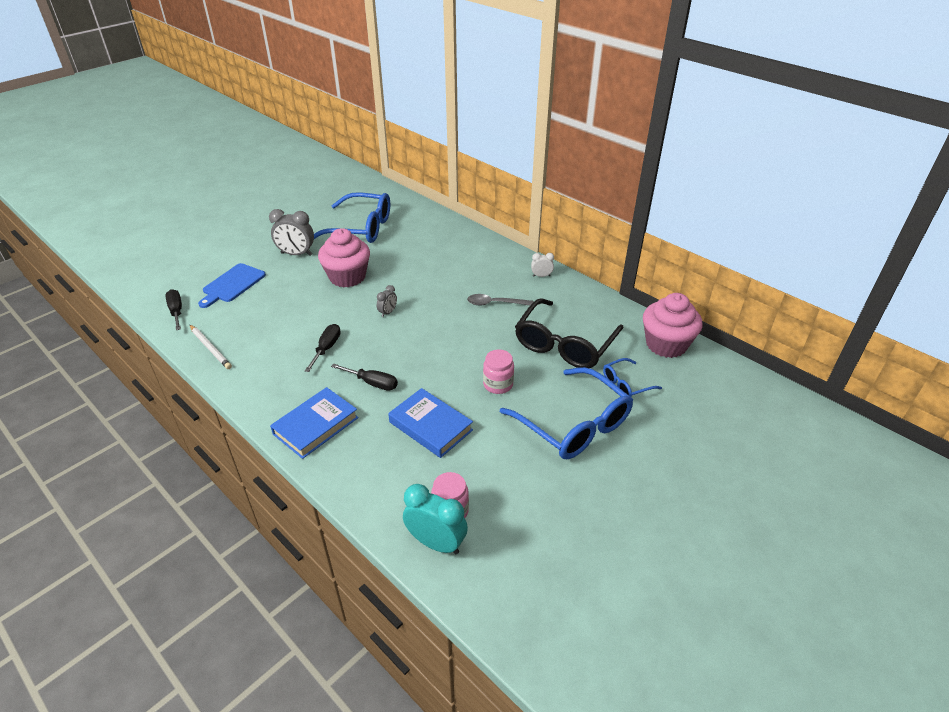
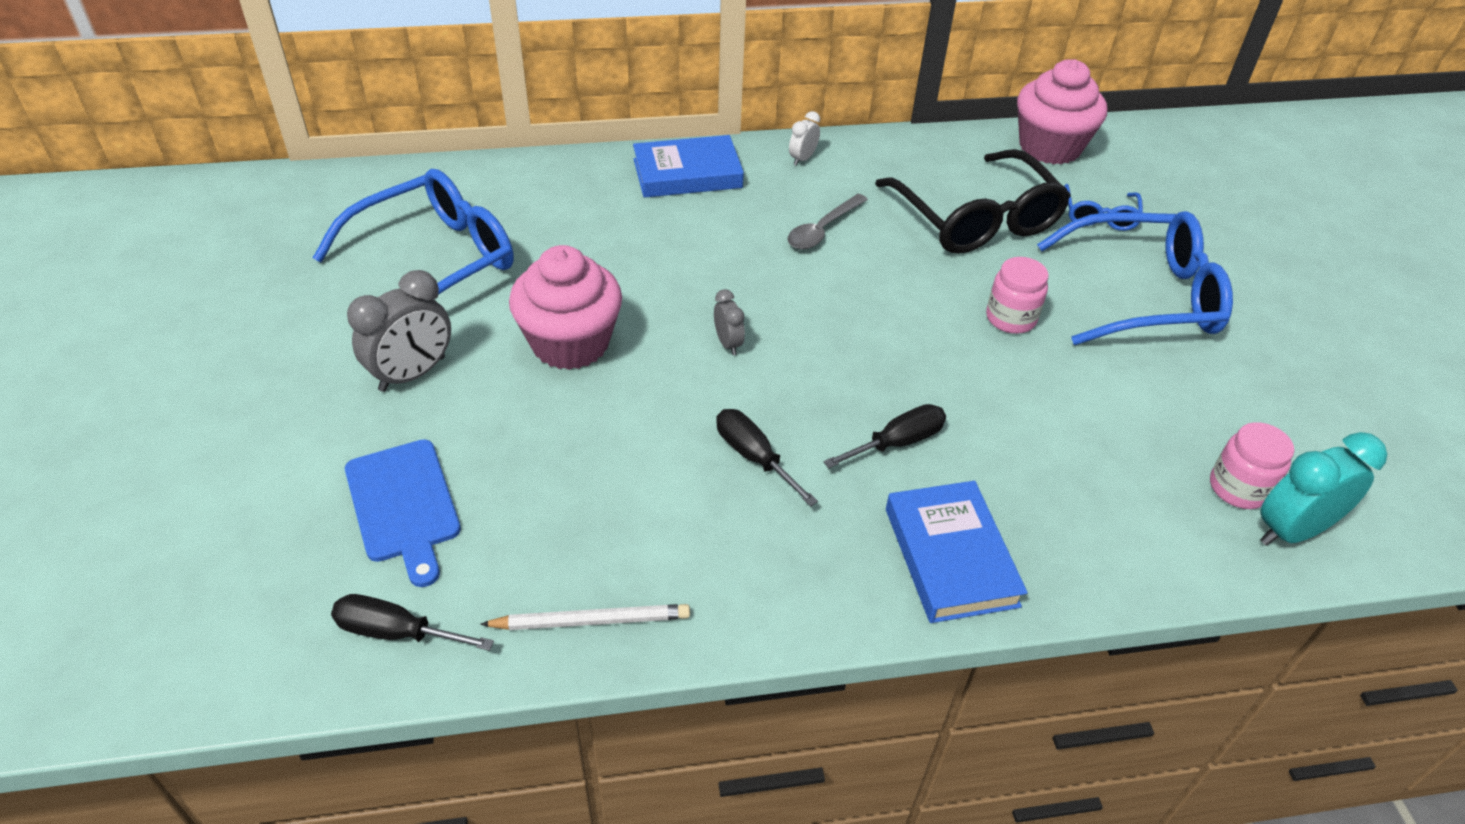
camera: 55 degrees left, 5 degrees up
blue book [388,388,473,458] -> blue book moved to [633,135,744,198]

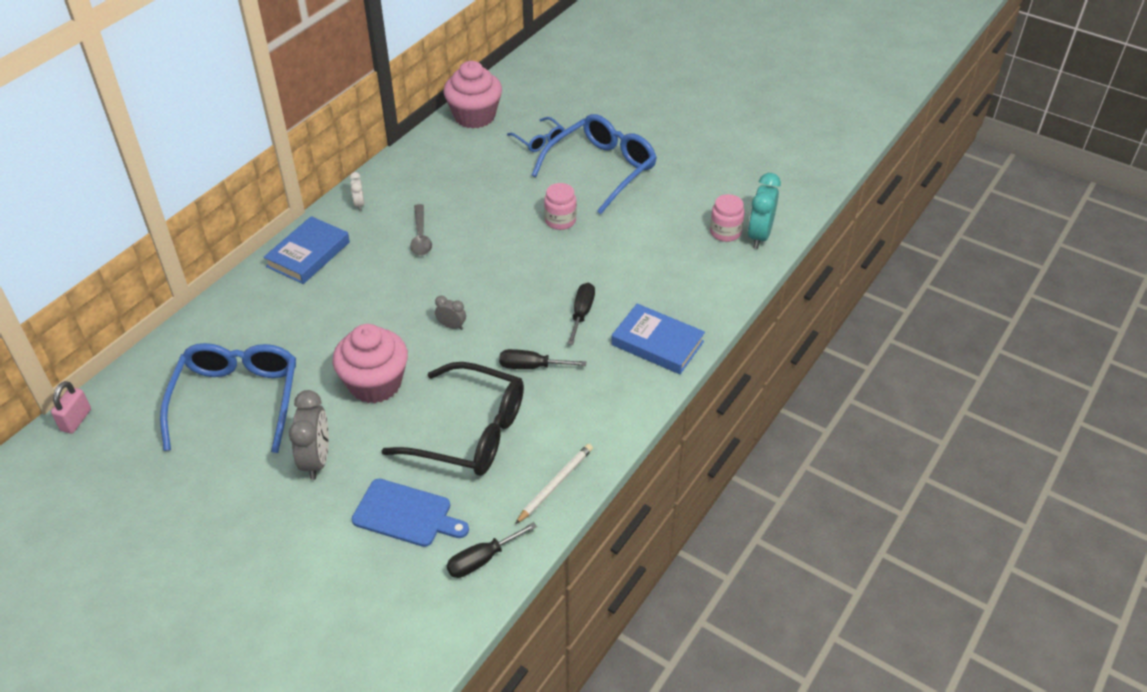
camera: 45 degrees left, 0 degrees up
black glasses [875,149,1071,254] -> black glasses moved to [382,362,524,476]
none -> pink padlock [51,381,91,433]

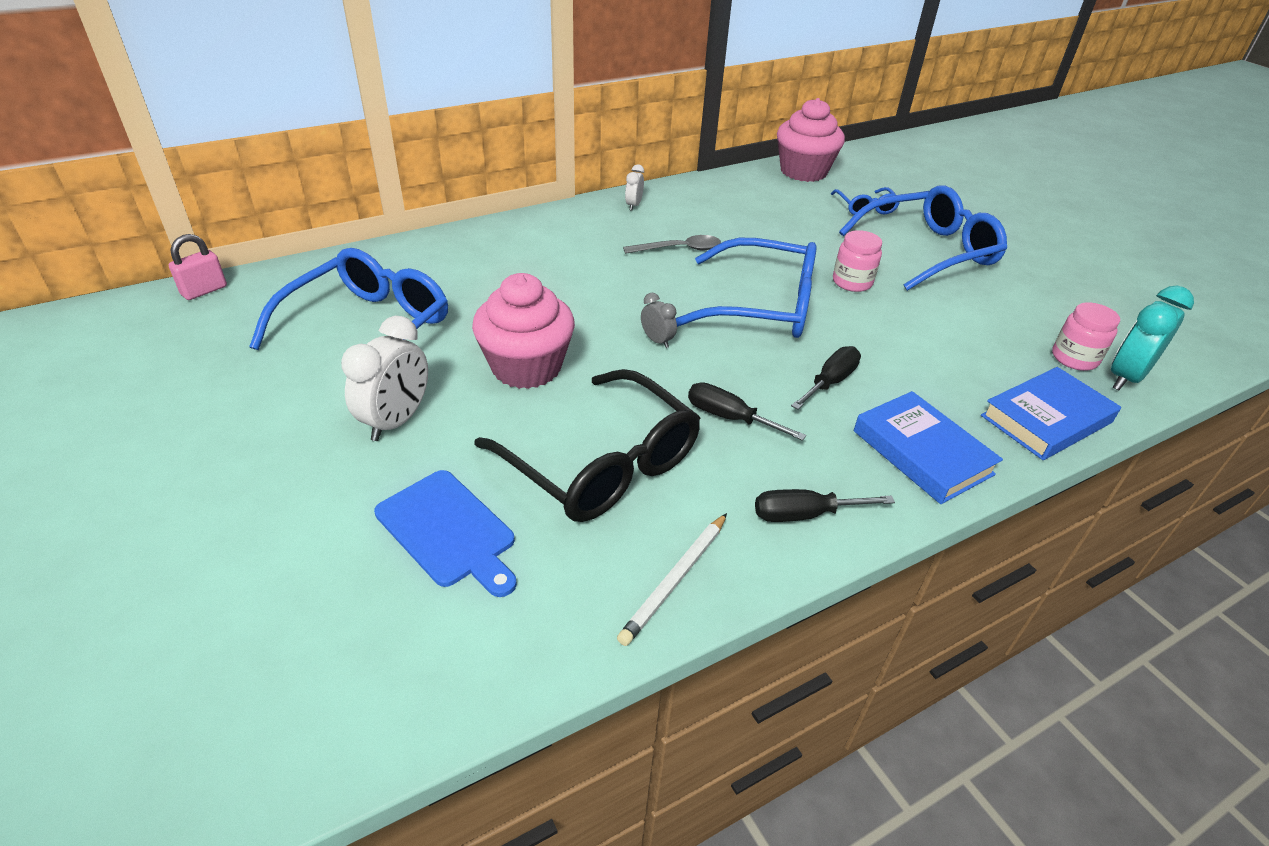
camera: 25 degrees right, 5 degrees down
blue book [264,216,350,284] -> blue book moved to [981,367,1121,460]
grey clock [289,390,329,480] -> white clock [341,316,428,441]
grey spoon [410,204,432,256] -> grey spoon turned 120 degrees counterclockwise [623,235,721,254]
black screwdriver [447,522,537,578] -> black screwdriver moved to [755,489,895,522]
white pencil [515,444,593,524] -> white pencil turned 150 degrees clockwise [617,513,727,646]
none -> blue glasses [676,238,817,338]

